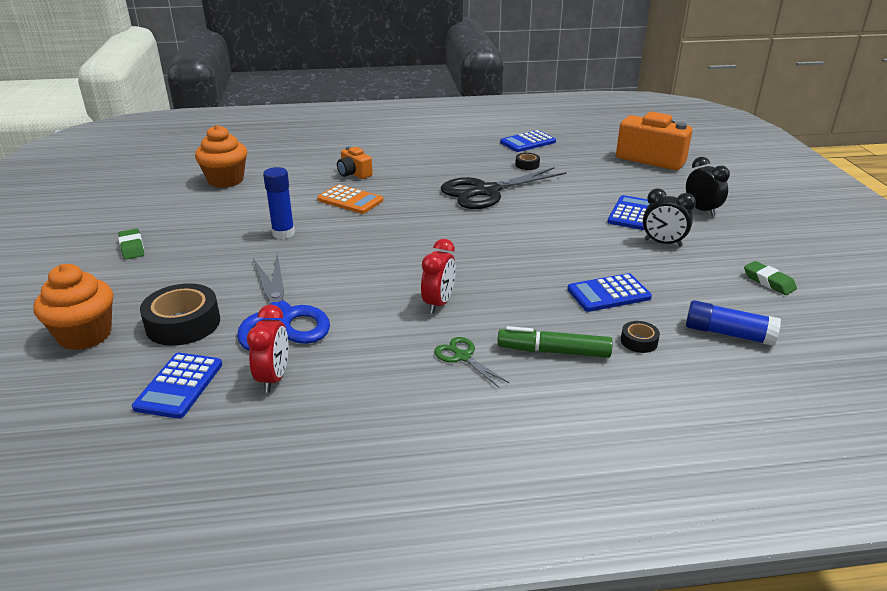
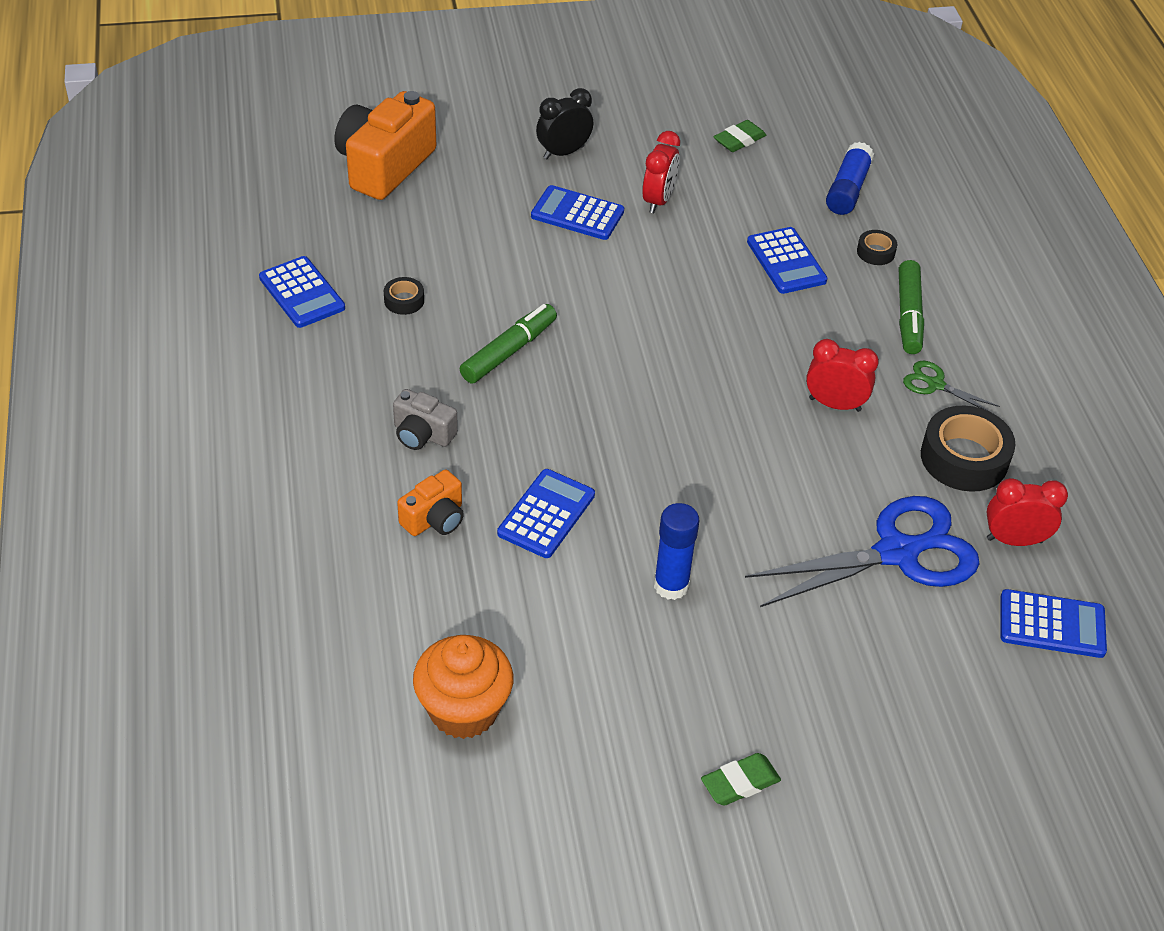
camera: 95 degrees left, 15 degrees up
orange cupcake [33,264,113,350] -> none
black tape [140,283,220,346] -> black tape moved to [921,406,1015,492]
orange calculator [317,184,383,214] -> blue calculator [497,469,595,558]
green scissors [434,337,510,388] -> green scissors turned 75 degrees clockwise [903,361,1000,413]
black scissors [441,167,567,209] -> green marker [460,304,557,383]
black clock [643,188,696,247] -> red clock [642,131,680,213]
none -> grey camera [393,389,458,450]

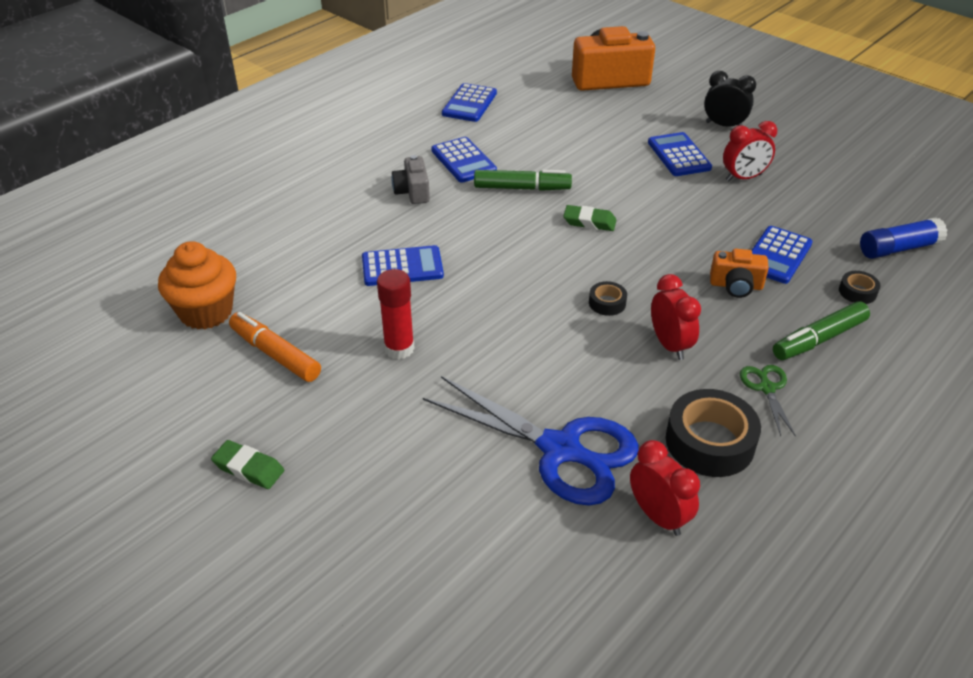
camera: 55 degrees right, 5 degrees down
black tape [384,277,424,315] -> black tape moved to [589,281,627,316]
orange camera [397,470,464,536] -> orange camera moved to [710,249,769,298]
blue glue stick [654,503,699,600] -> red glue stick [377,269,415,359]
green eraser [714,120,767,152] -> green eraser moved to [563,205,616,231]
blue calculator [1000,589,1107,658] -> blue calculator moved to [431,137,497,183]
none -> orange marker [229,312,321,382]

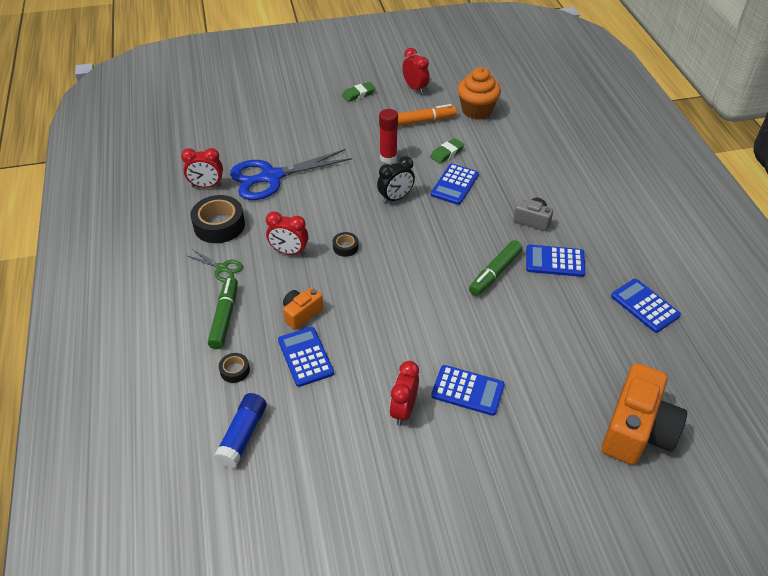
camera: 125 degrees right, 5 degrees up
green eraser [563,205,616,231] -> green eraser moved to [430,138,464,164]
black clock [704,71,756,127] -> black clock moved to [377,156,415,204]
none -> red clock [402,48,430,94]

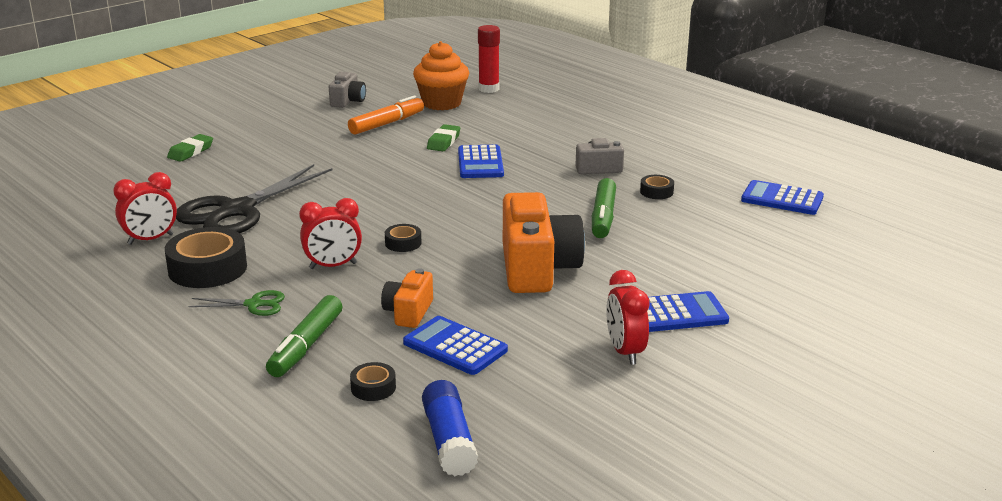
camera: 30 degrees left, 20 degrees down
green marker [208,277,238,349] -> green marker turned 135 degrees counterclockwise [266,295,342,377]
blue scissors [230,149,352,200] -> black scissors [176,164,333,233]
green eraser [342,82,375,102] -> green eraser moved to [167,134,213,162]
black clock [377,156,415,204] -> none
red glue stick [379,109,398,164] -> red glue stick moved to [478,25,500,93]
red clock [402,48,430,94] -> grey camera [329,72,366,108]
blue calculator [526,245,585,277] -> black tape [640,175,674,199]
orange camera [602,363,687,465] -> orange camera moved to [503,192,585,293]

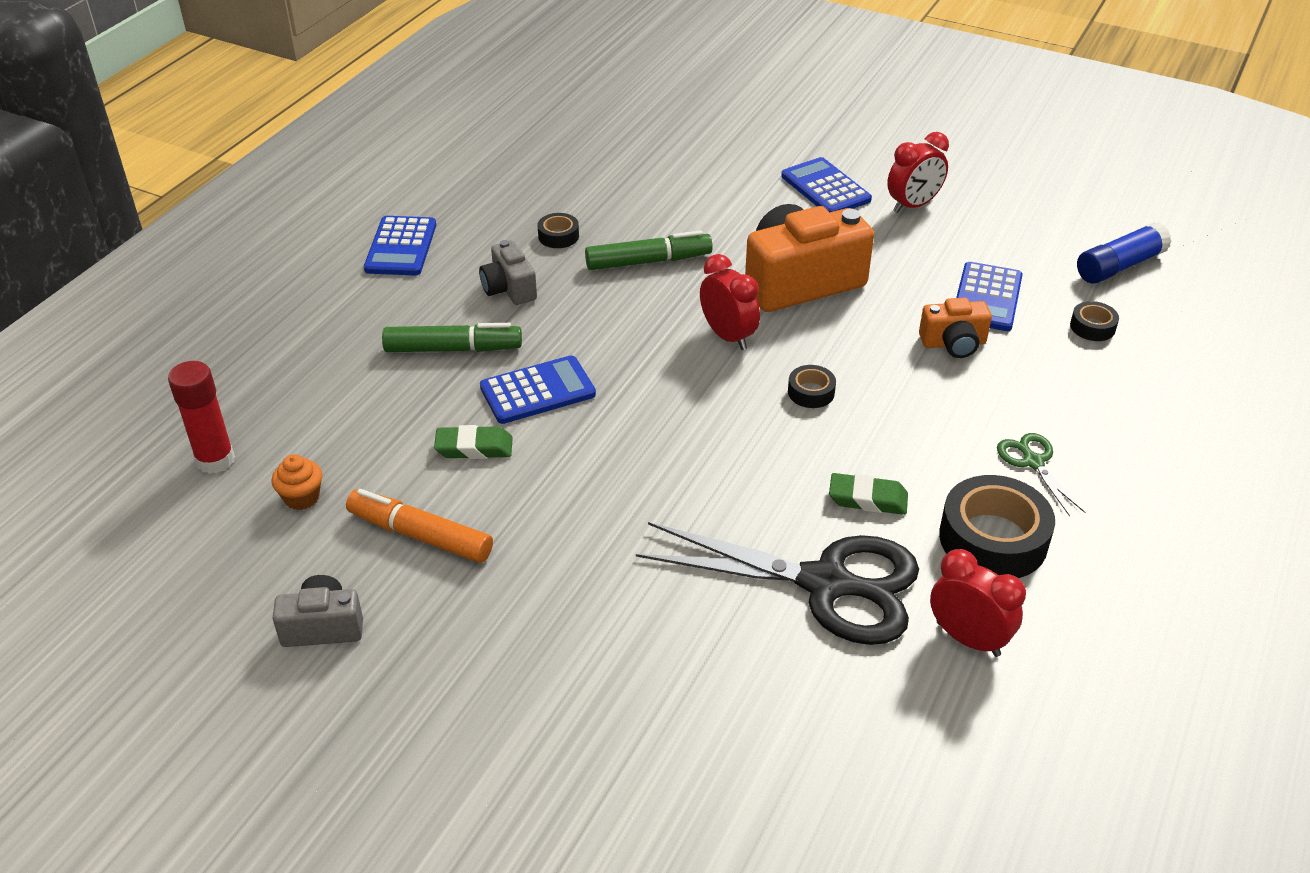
camera: 110 degrees left, 15 degrees up
green eraser [167,134,213,162] -> green eraser moved to [829,473,908,515]
green marker [266,295,342,377] -> green marker moved to [382,323,522,352]
red clock [299,198,362,269] -> red clock moved to [700,254,760,350]
orange cupcake [413,41,469,110] -> orange cupcake [272,454,322,510], size x0.49
blue calculator [741,180,824,215] -> blue calculator moved to [364,216,436,276]

